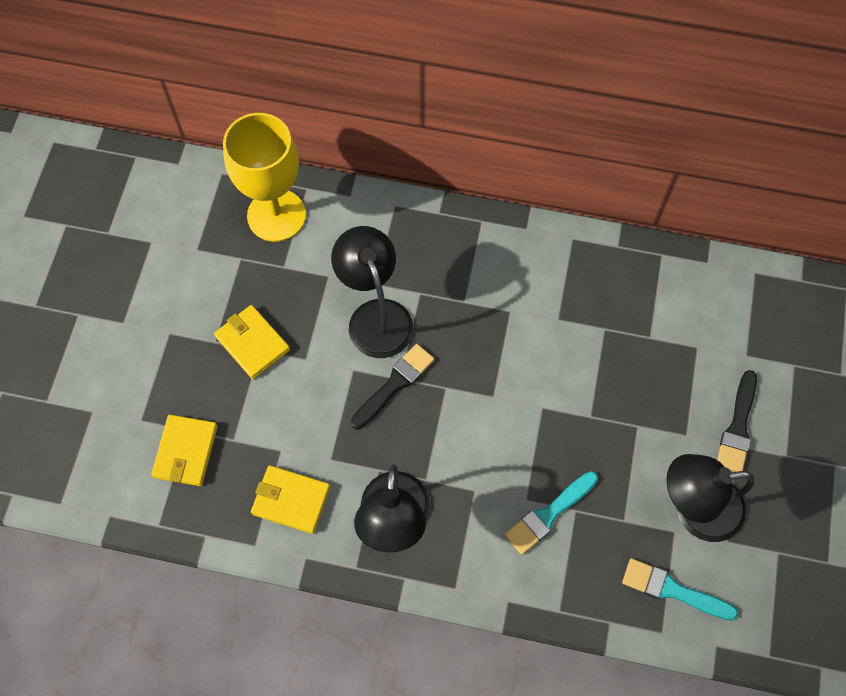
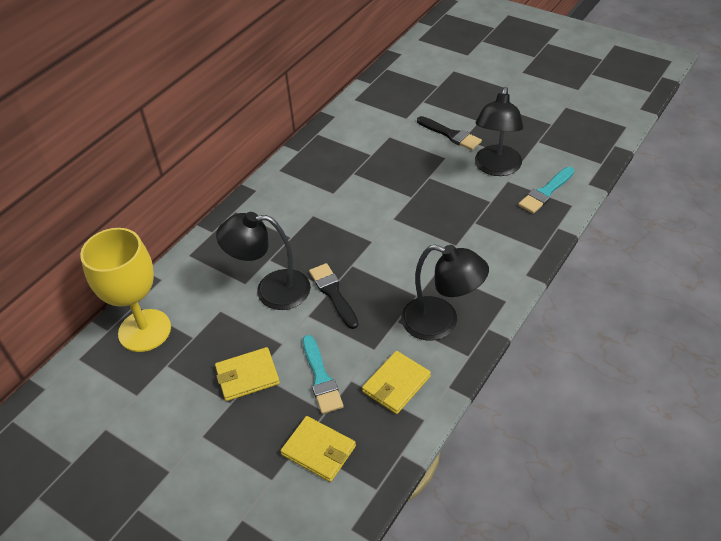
camera: 65 degrees left, 20 degrees down
turquoise brush [505,471,598,555] -> turquoise brush moved to [303,335,344,414]

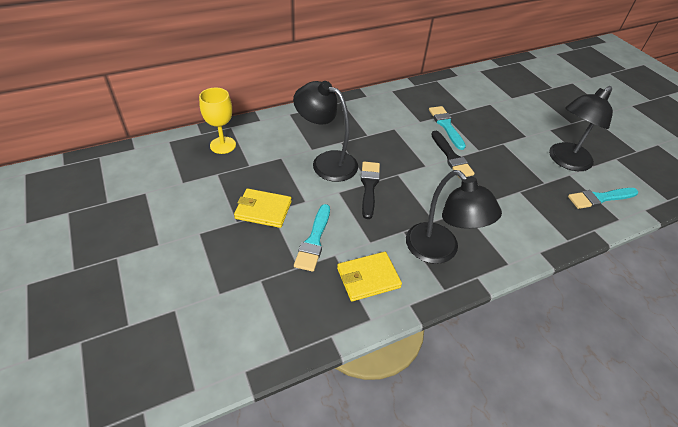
camera: 25 degrees right, 0 degrees up
yellow goblet [80,228,171,352] -> yellow goblet [199,88,236,154], size x0.61
yellow wallet [281,416,356,482] -> none
black brush [417,116,482,150] -> black brush moved to [431,131,475,177]
none -> turquoise brush [429,106,466,150]

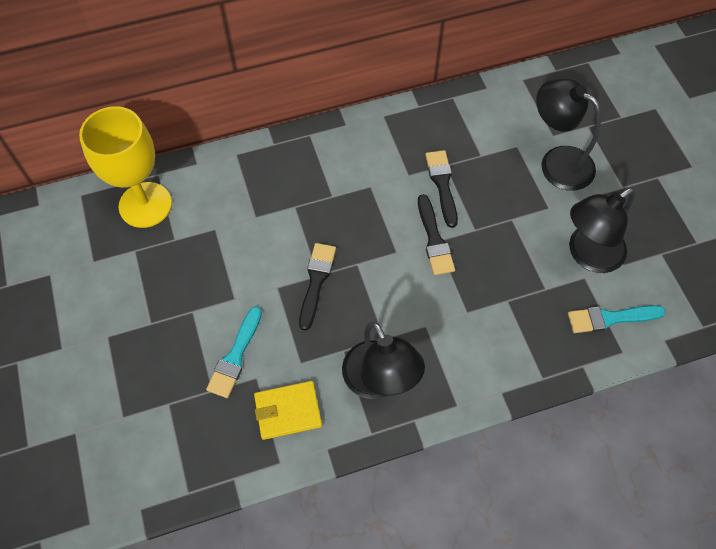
camera: 10 degrees right, 15 degrees up
yellow goblet [199,88,236,154] -> yellow goblet [79,106,172,228], size x1.64
yellow wallet [234,188,292,228] -> none
black lamp [293,81,358,182] -> black lamp moved to [536,79,601,191]
turquoise brush [429,106,466,150] -> black brush [425,150,458,228]

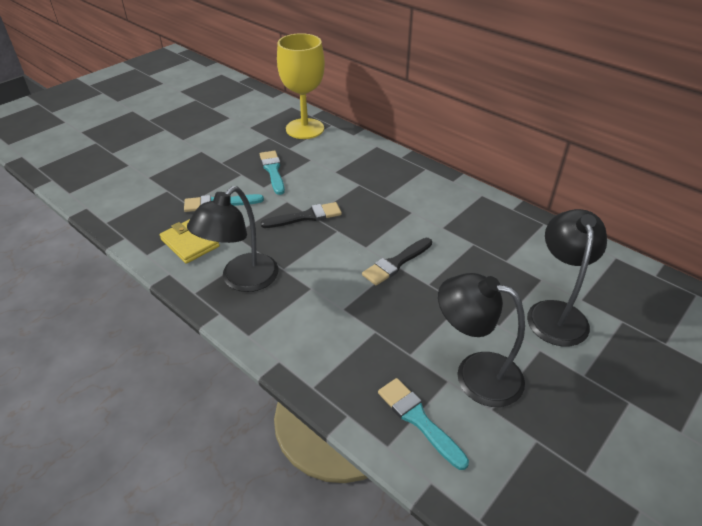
camera: 60 degrees right, 20 degrees down
black brush [425,150,458,228] -> none
none -> turquoise brush [260,151,285,195]

